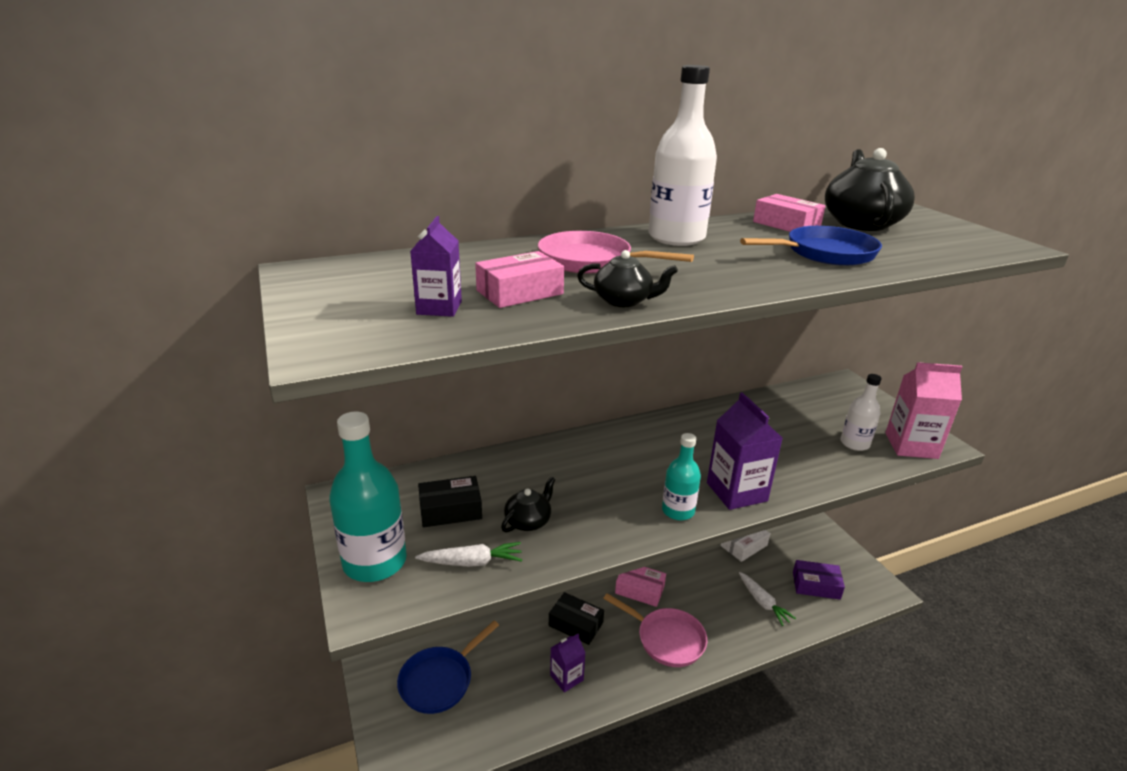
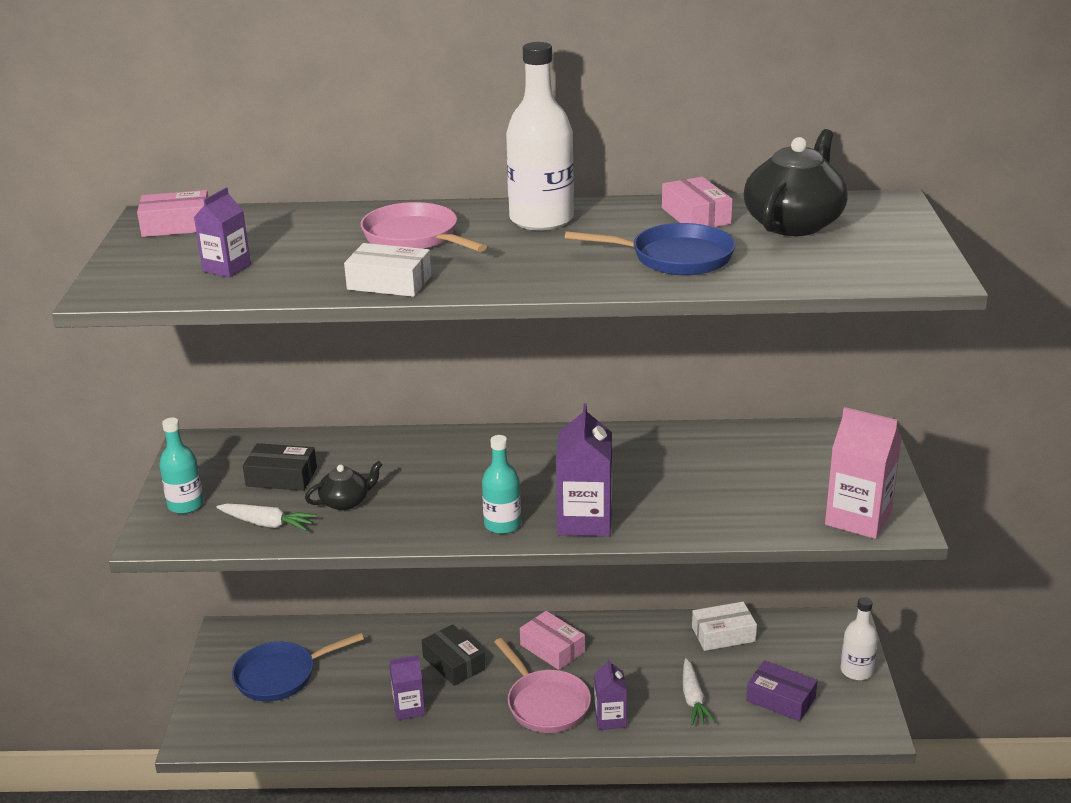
camera: 25 degrees right, 0 degrees up
turquoise bottle [329,412,407,582] -> turquoise bottle [159,418,204,514], size x0.59
pink box [475,251,564,308] -> pink box moved to [137,190,208,237]
black teapot [577,250,678,307] -> white box [344,243,431,297]
white bottle [841,374,882,451] -> white bottle moved to [840,597,878,680]
none -> purple carton [594,658,627,730]

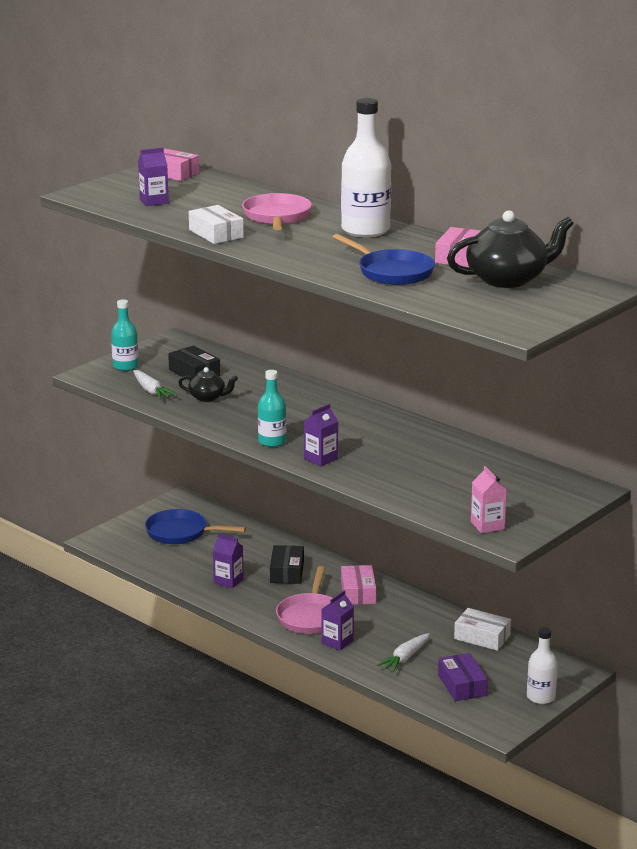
camera: 40 degrees right, 5 degrees down
purple carton [556,403,612,537] -> purple carton [304,404,338,466], size x0.61
pink carton [825,407,902,539] -> pink carton [471,466,507,533], size x0.61

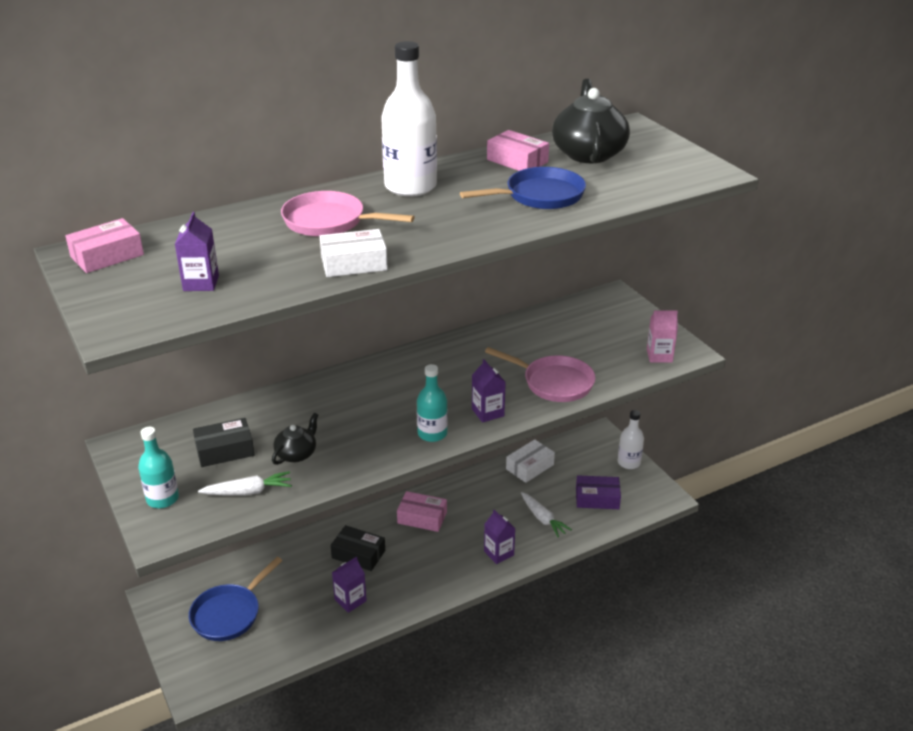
camera: 70 degrees left, 10 degrees up
pink pan [276,566,332,634] -> pink pan moved to [485,347,595,402]

